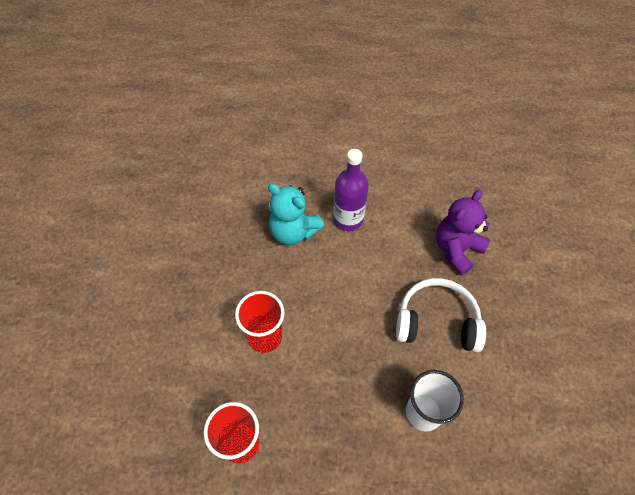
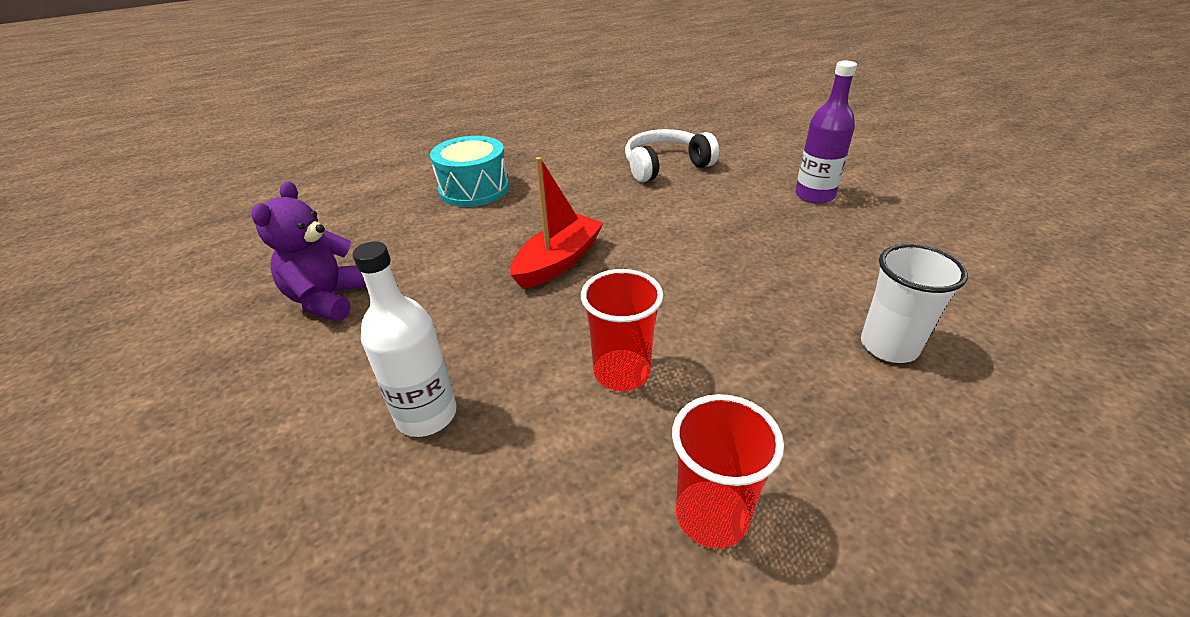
camera: 30 degrees left, 20 degrees down
turquoise teddy bear [268,184,324,245] -> red boat [510,157,604,289]
purple bottle [333,149,369,231] -> purple bottle moved to [795,61,857,204]
white headphones [396,278,486,352] -> white headphones moved to [625,129,719,182]
purple teddy bear [436,190,490,275] -> purple teddy bear moved to [251,181,366,321]
none -> white bottle [352,241,457,437]
none -> turquoise drum [430,136,509,207]

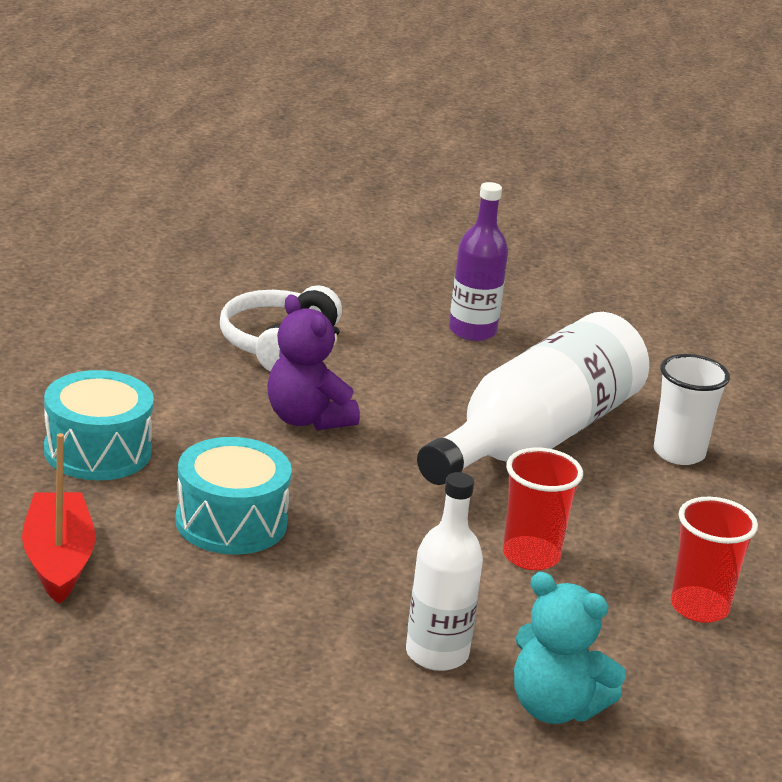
camera: 50 degrees left, 10 degrees down
purple teddy bear [251,181,366,321] -> purple teddy bear moved to [267,295,360,430]
red boat [510,157,604,289] -> red boat moved to [22,433,96,604]
none -> turquoise drum [175,437,292,554]
none -> white bottle [417,312,649,485]
none -> turquoise teddy bear [514,572,626,724]

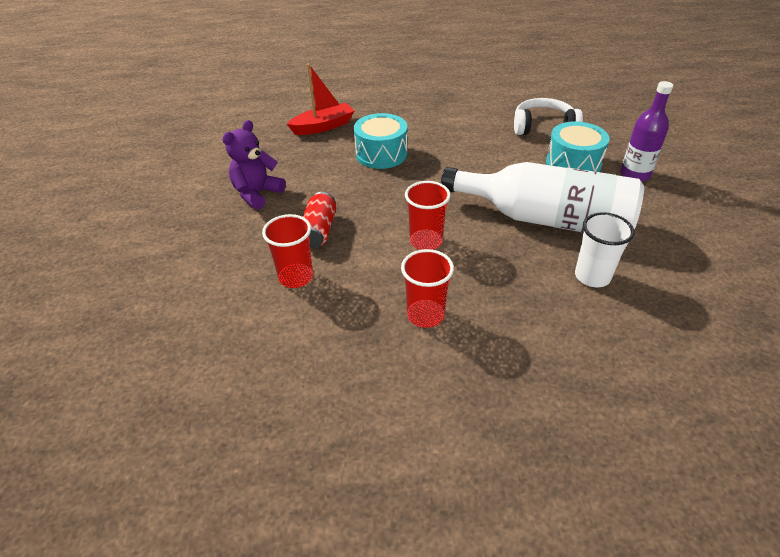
camera: 75 degrees right, 15 degrees up
turquoise drum [44,370,154,480] -> turquoise drum moved to [546,121,610,172]
purple teddy bear [267,295,360,430] -> purple teddy bear moved to [222,120,286,209]
white bottle [406,472,483,671] -> red can [303,192,336,248]
turquoise teddy bear [514,572,626,724] -> red cup [262,214,313,288]

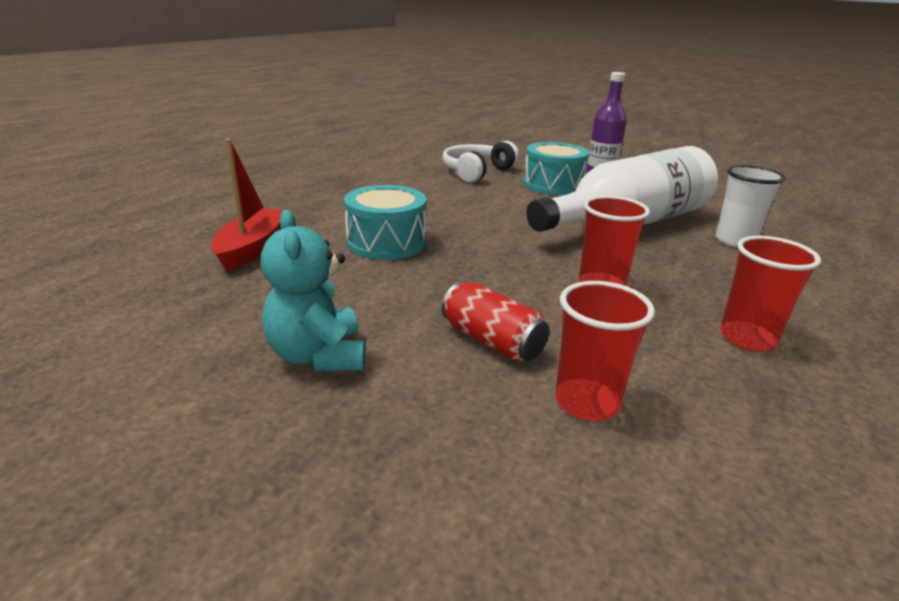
camera: 55 degrees left, 15 degrees down
purple teddy bear [222,120,286,209] -> turquoise teddy bear [261,210,366,371]

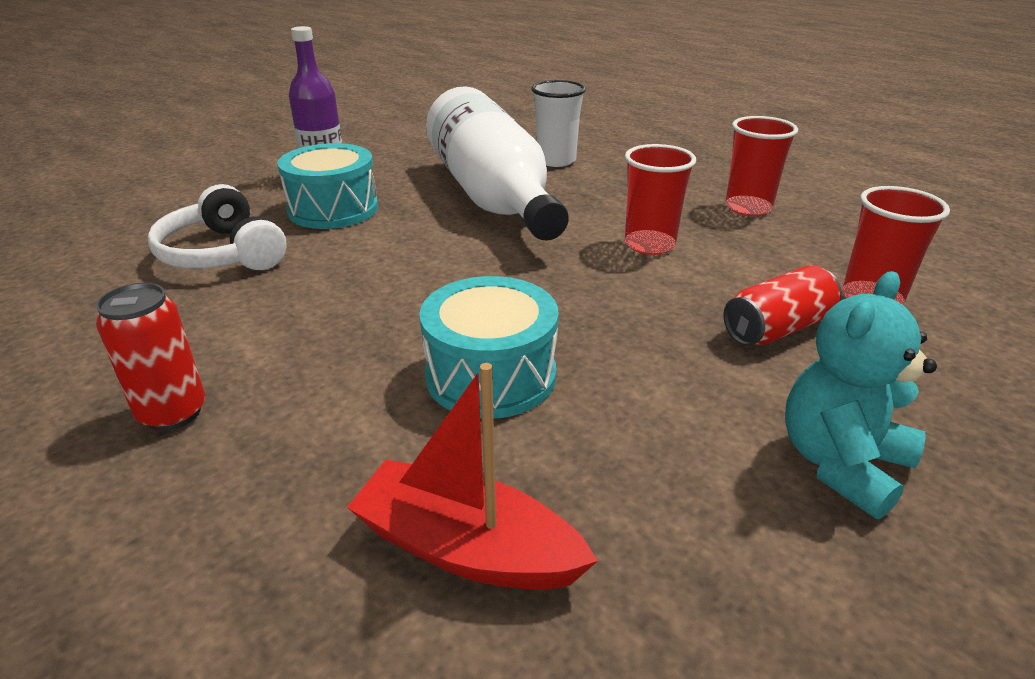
camera: 75 degrees left, 5 degrees up
turquoise teddy bear [261,210,366,371] -> turquoise teddy bear turned 135 degrees clockwise [785,271,937,519]
none -> red can [96,283,205,431]

